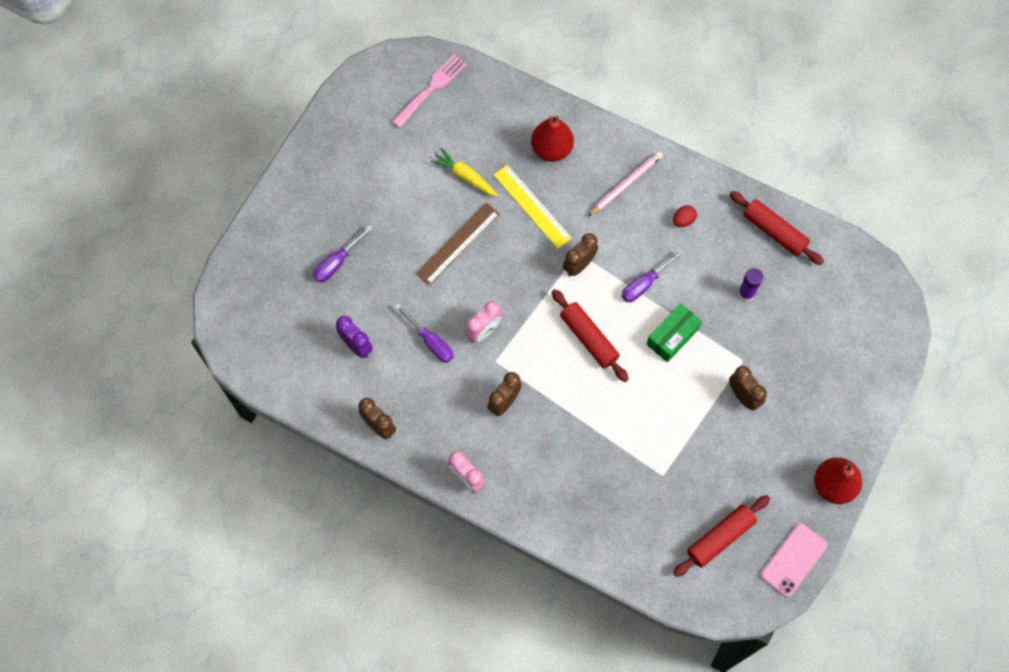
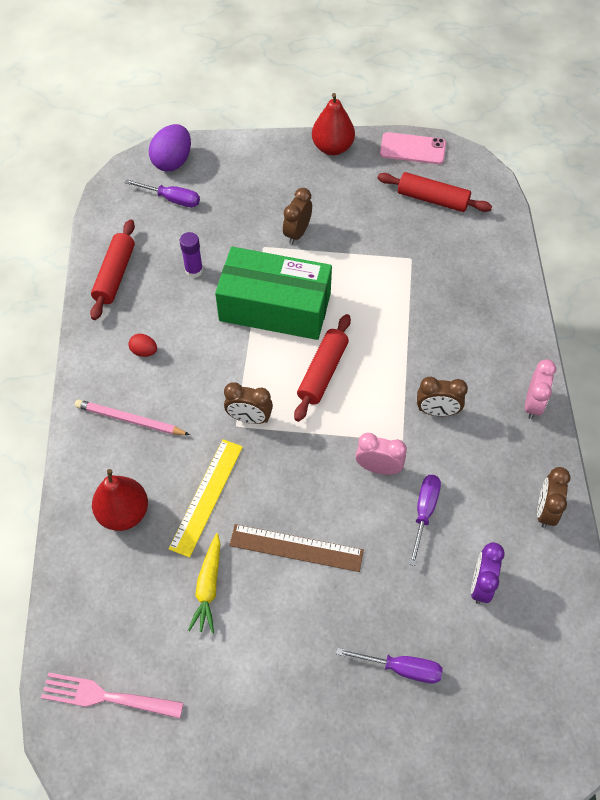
camera: 120 degrees left, 10 degrees down
purple screwdriver [622,250,684,302] -> purple screwdriver moved to [125,179,200,207]
green box [646,303,702,362] -> green box [215,247,332,340], size x1.94
none -> purple egg [149,124,191,171]

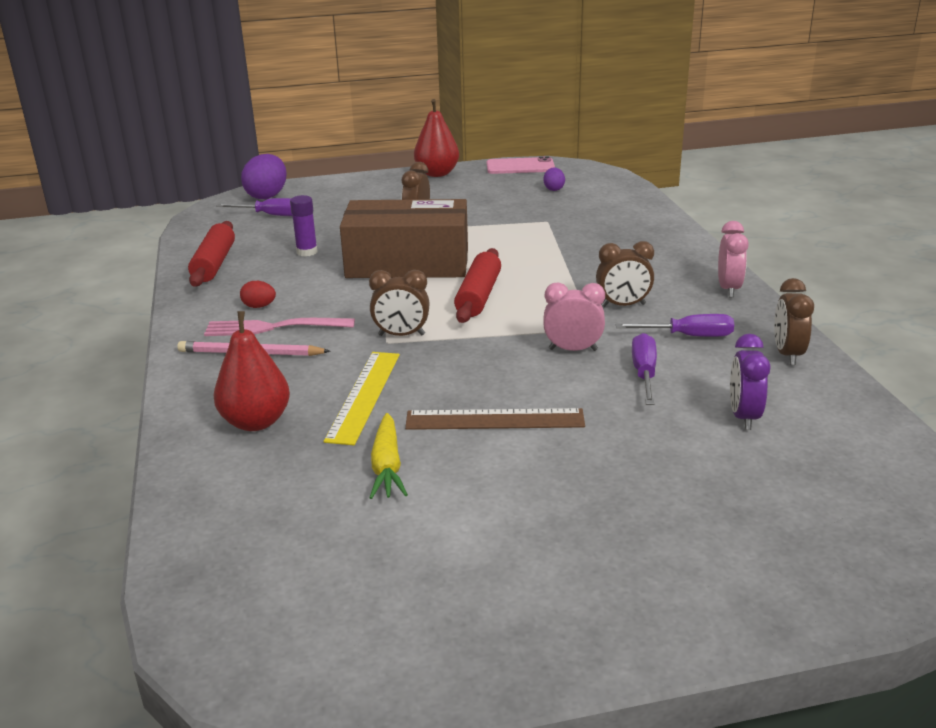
camera: 10 degrees left, 30 degrees down
pink fork [41,673,184,719] -> pink fork moved to [204,318,355,336]
green box [215,247,332,340] -> brown box [340,199,468,278]
purple screwdriver [336,648,443,683] -> purple screwdriver moved to [616,314,734,337]
red rolling pin [377,172,492,212] -> purple egg [543,167,565,191]

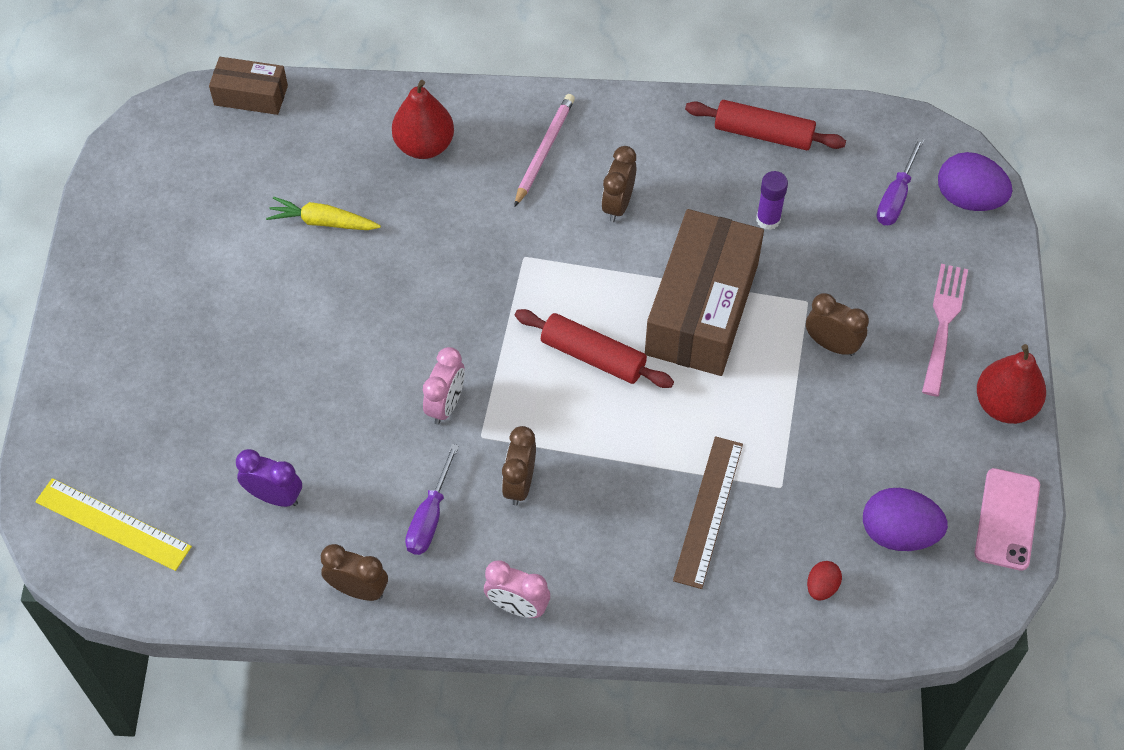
camera: 105 degrees right, 30 degrees up
pink fork [204,318,355,336] -> pink fork moved to [922,264,968,397]
red egg [240,281,276,308] -> red egg moved to [807,561,842,601]
yellow ruler [324,352,400,445] -> yellow ruler moved to [35,478,192,571]
brown clock [369,270,430,336] -> brown clock moved to [601,146,636,222]
brown ruler [405,408,585,430] -> brown ruler moved to [673,436,743,589]
purple egg [543,167,565,191] -> purple egg [863,488,948,551], size x1.94
purple screwdriver [632,333,657,405] -> none
none -> brown box [209,57,288,115]

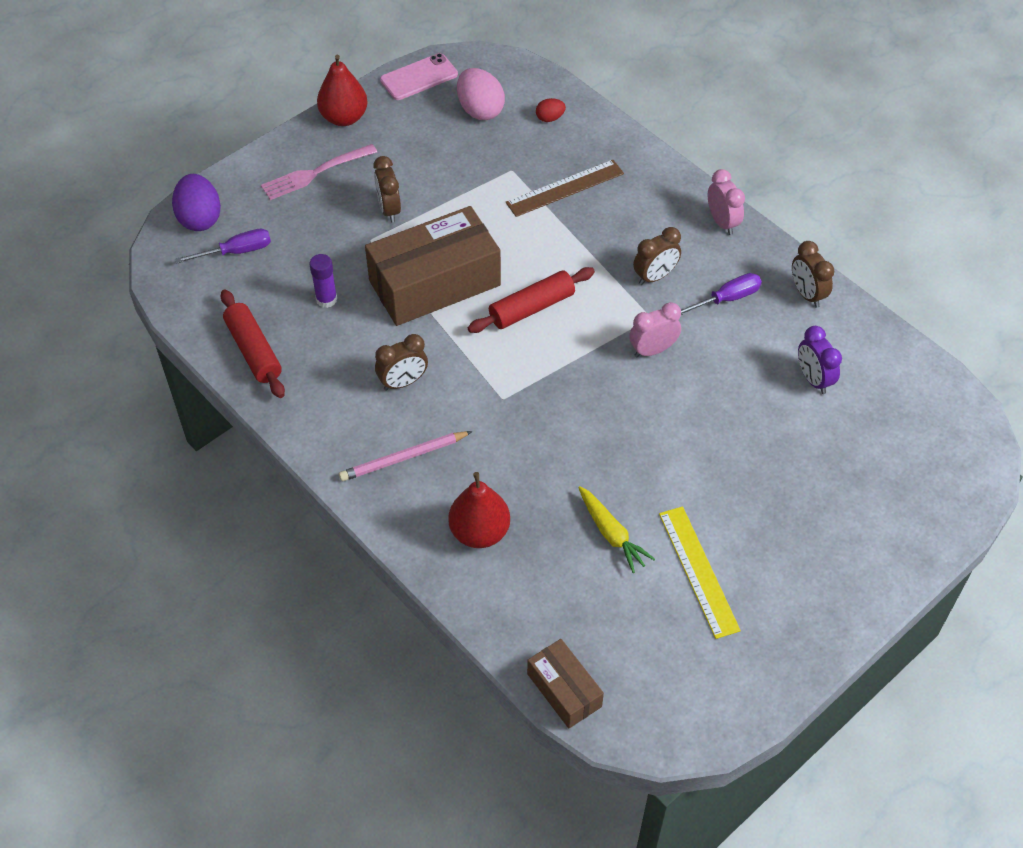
camera: 135 degrees left, 5 degrees down
yellow ruler [35,478,192,571] -> yellow ruler moved to [659,506,741,639]
red rolling pin [515,309,674,388] -> red rolling pin turned 75 degrees clockwise [468,267,595,333]
purple egg [863,488,948,551] -> pink egg [457,68,505,120]

